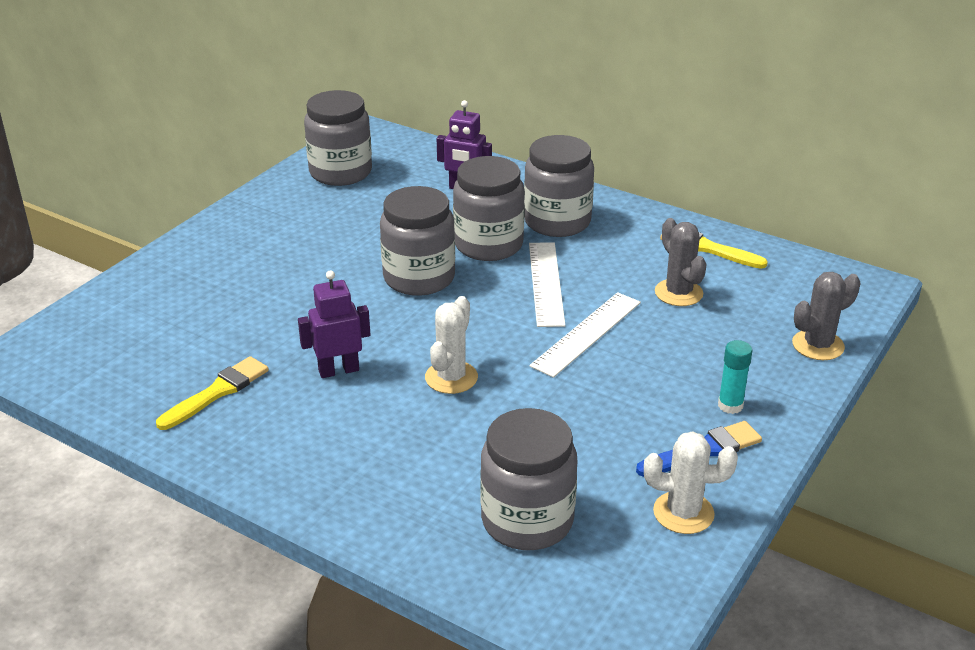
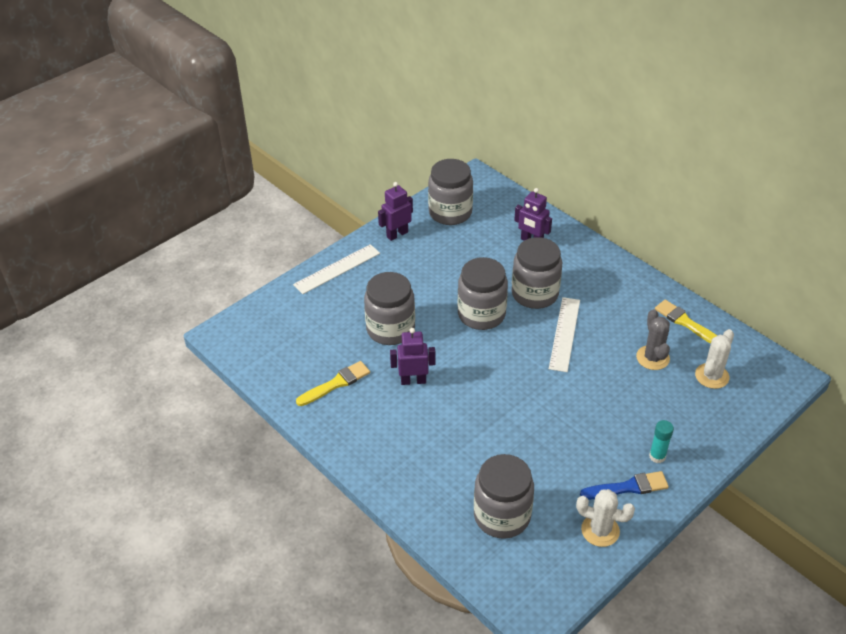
camera: 15 degrees right, 10 degrees up
white cactus [425,296,478,394] -> white cactus moved to [695,329,734,389]
grey jar [524,135,594,237] -> grey jar moved to [364,272,415,345]
white ruler [530,292,641,378] -> white ruler moved to [293,244,380,294]
grey cactus [792,272,861,360] -> none
none -> purple robot [378,182,413,241]

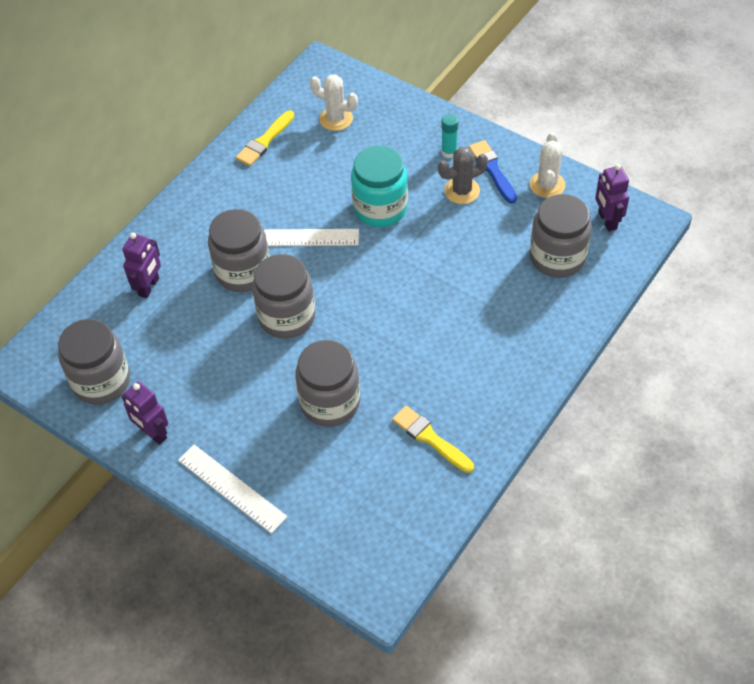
camera: 100 degrees left, 10 degrees up
purple robot [390,328,435,385] -> purple robot moved to [595,164,629,231]
grey cactus [636,309,670,370] -> grey cactus moved to [438,147,488,204]
none -> turquoise jar [351,146,408,227]

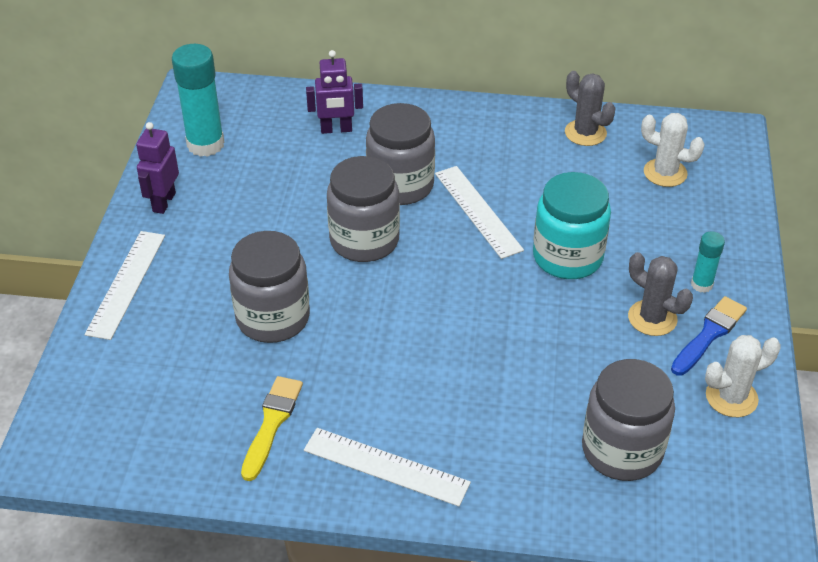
camera: 60 degrees right, 10 degrees down
grey jar [58,319,130,405] -> turquoise glue stick [172,44,224,157]
yellow brush [236,110,295,166] -> grey cactus [565,71,616,146]
white cactus [310,74,358,131] -> white cactus turned 60 degrees counterclockwise [641,113,705,187]
purple robot [595,164,629,231] -> none
none -> white ruler [304,428,471,507]

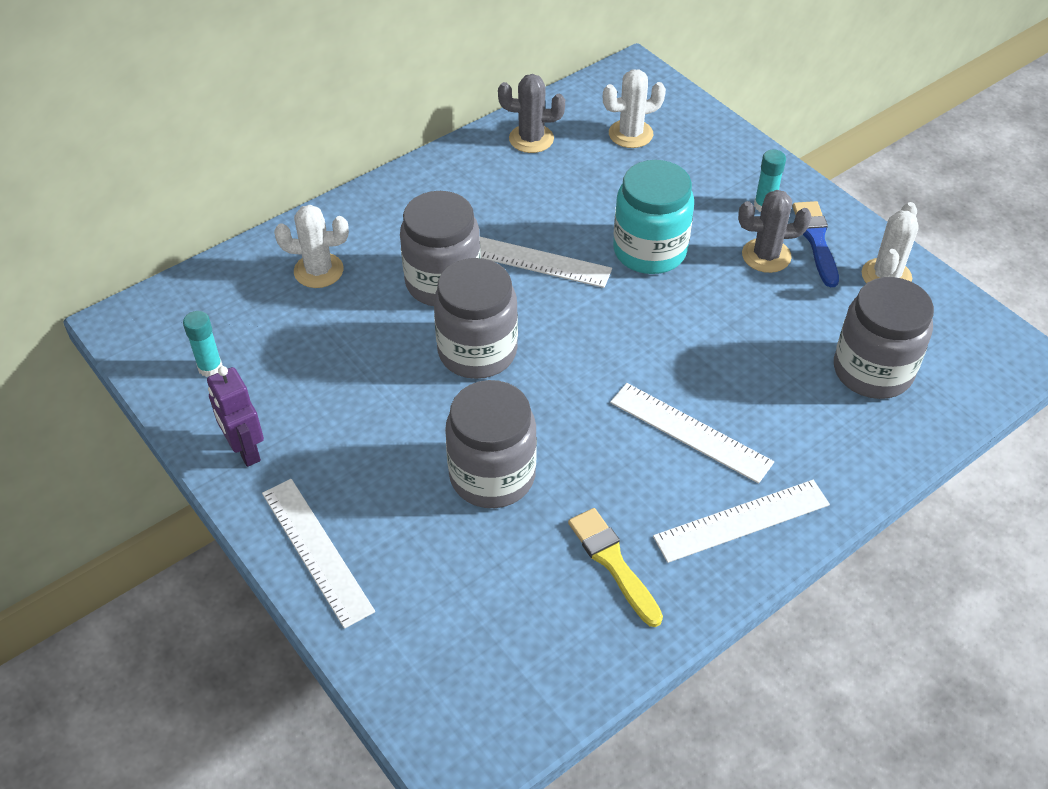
camera: 45 degrees left, 5 degrees up
turquoise glue stick [172,44,224,157] -> turquoise glue stick [183,311,223,377], size x0.52
purple robot [306,50,363,134] -> white cactus [274,205,349,288]
none -> white ruler [610,383,774,484]

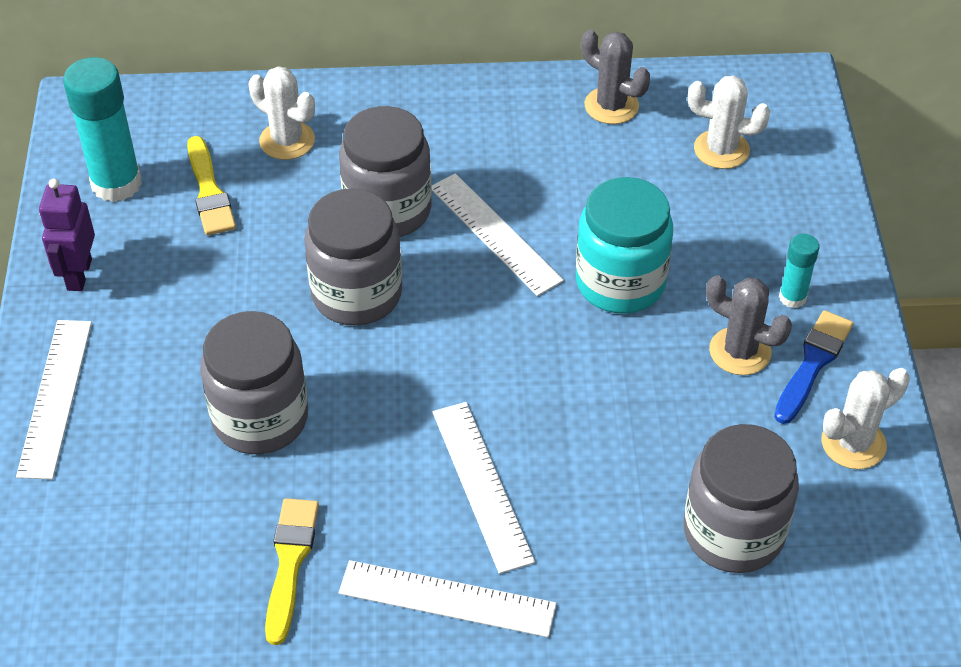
camera: 35 degrees right, 0 degrees up
turquoise glue stick [183,311,223,377] -> turquoise glue stick [63,57,142,202], size x1.92
none -> yellow brush [187,136,236,235]

